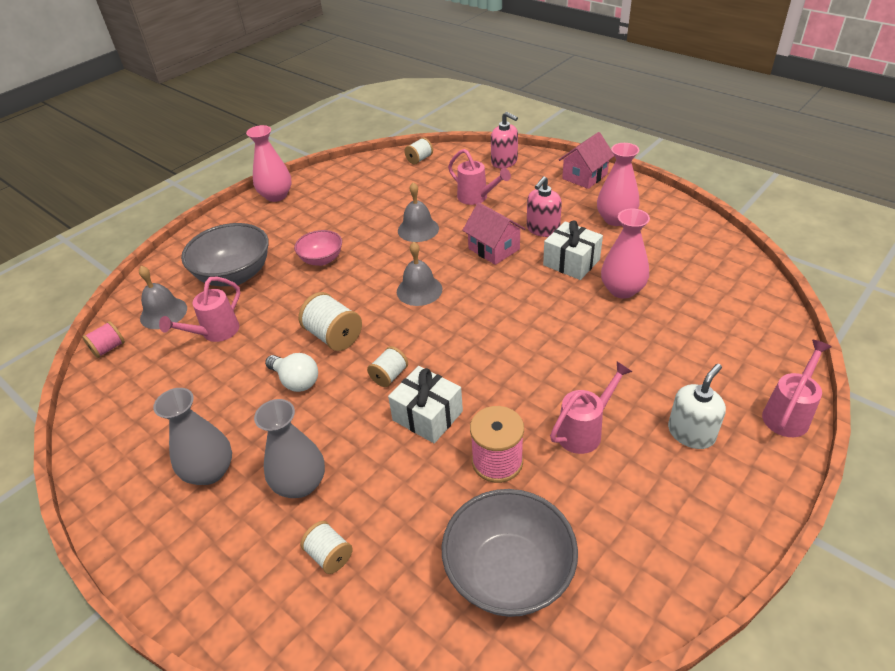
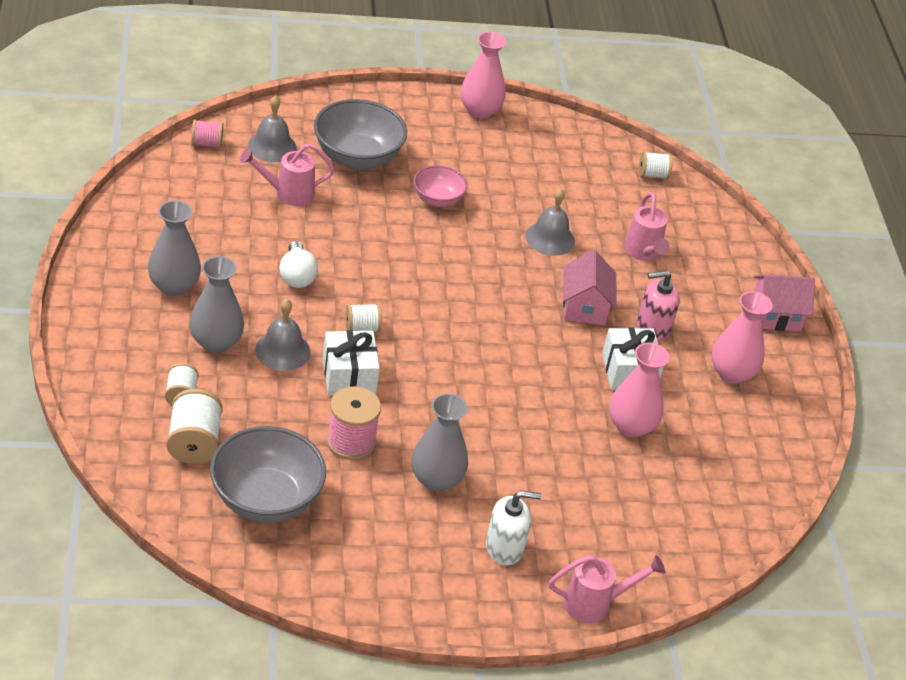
camera: 35 degrees right, 0 degrees up
white spool [299,292,362,351] -> white spool moved to [166,389,223,464]
grey bell [397,242,442,306] -> grey bell moved to [255,299,310,371]
pink soap dispenser [491,112,518,169] -> none
pink watering can [550,362,633,454] -> grey vase [412,393,468,492]

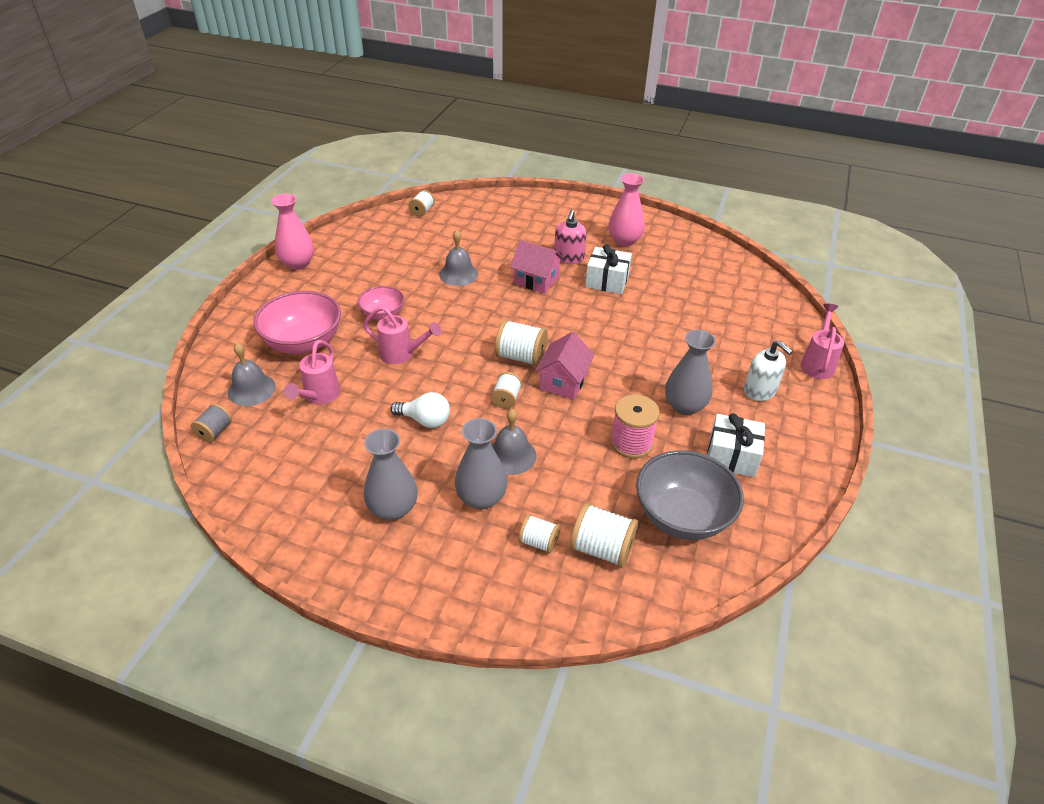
camera: 60 degrees left, 0 degrees up
pink spool [191,119,223,148] -> grey spool [191,404,232,442]
grey bowl [314,99,407,170] -> pink bowl [253,291,341,354]
white gift [323,330,380,395] -> white gift moved to [707,413,765,477]
white soap dispenser [486,490,542,565] -> white soap dispenser turned 120 degrees clockwise [744,340,793,401]
pink vase [609,342,669,437] -> none
pink watering can [624,192,670,261] -> pink watering can moved to [363,306,441,364]
pink house [754,275,815,331] -> pink house moved to [535,332,595,399]
none -> white spool [495,319,548,366]

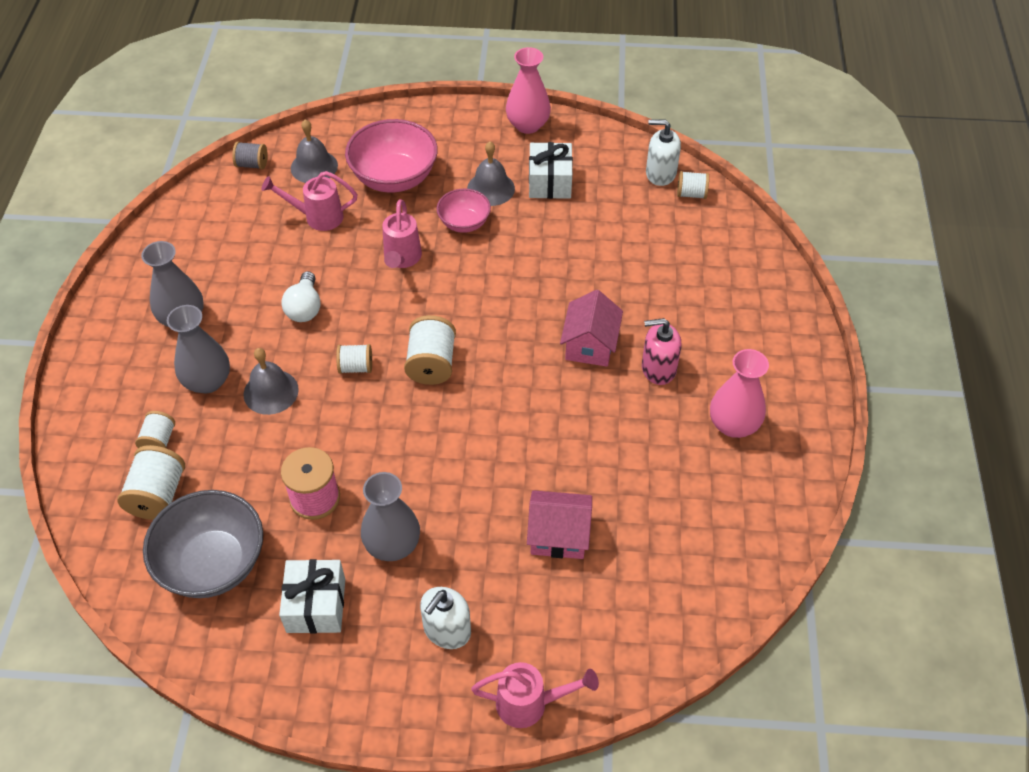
camera: 75 degrees right, 10 degrees up
grey bell [439,230,478,286] -> grey bell moved to [467,142,515,206]
pink house [535,332,595,399] -> pink house moved to [527,490,592,559]
white gift [585,244,632,294] -> white gift moved to [529,142,573,199]
none -> white soap dispenser [646,119,681,186]

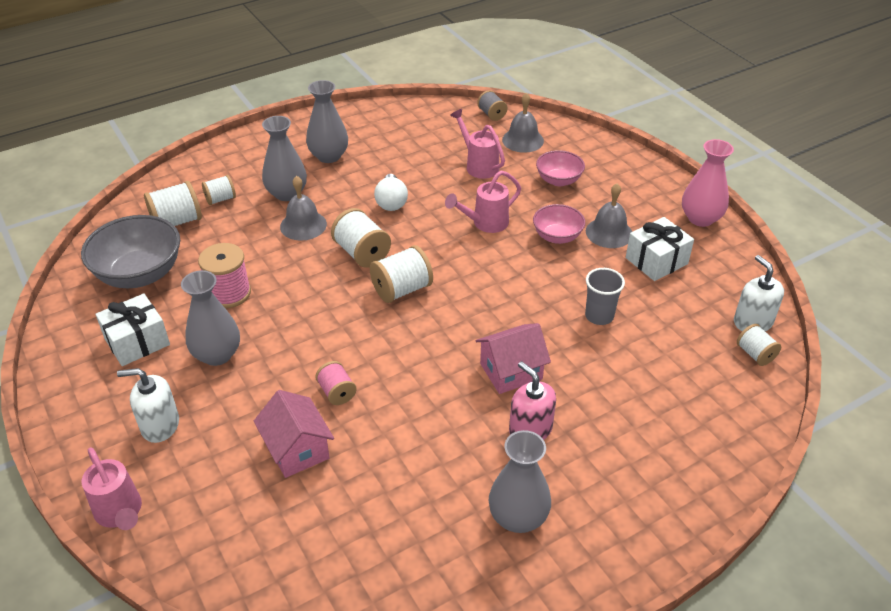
camera: 55 degrees right, 10 degrees down
white light bulb [281,271,321,322] -> white light bulb turned 60 degrees counterclockwise [374,174,408,211]
white spool [336,344,372,374] -> white spool [331,208,391,268], size x1.62
pink bowl [345,119,438,193] -> pink bowl [536,150,585,186], size x0.57
pink vase [710,349,769,438] -> grey vase [489,430,551,533]
none -> pink spool [315,361,357,405]
none -> grey cup [585,268,625,325]

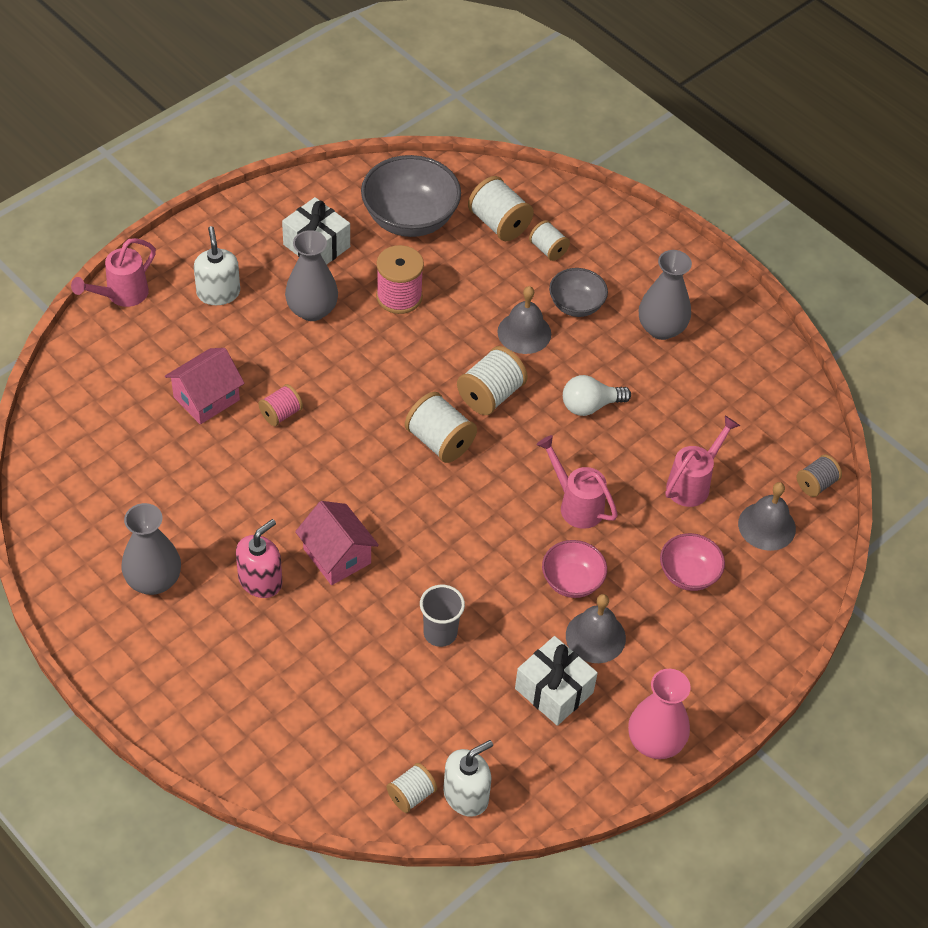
camera: 75 degrees right, 10 degrees up
grey vase [262,116,307,201] -> grey bowl [549,268,608,317]

